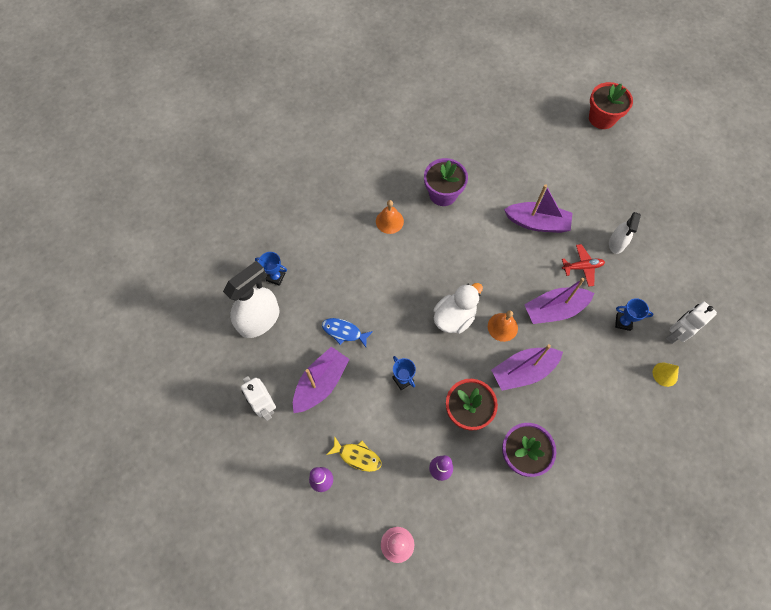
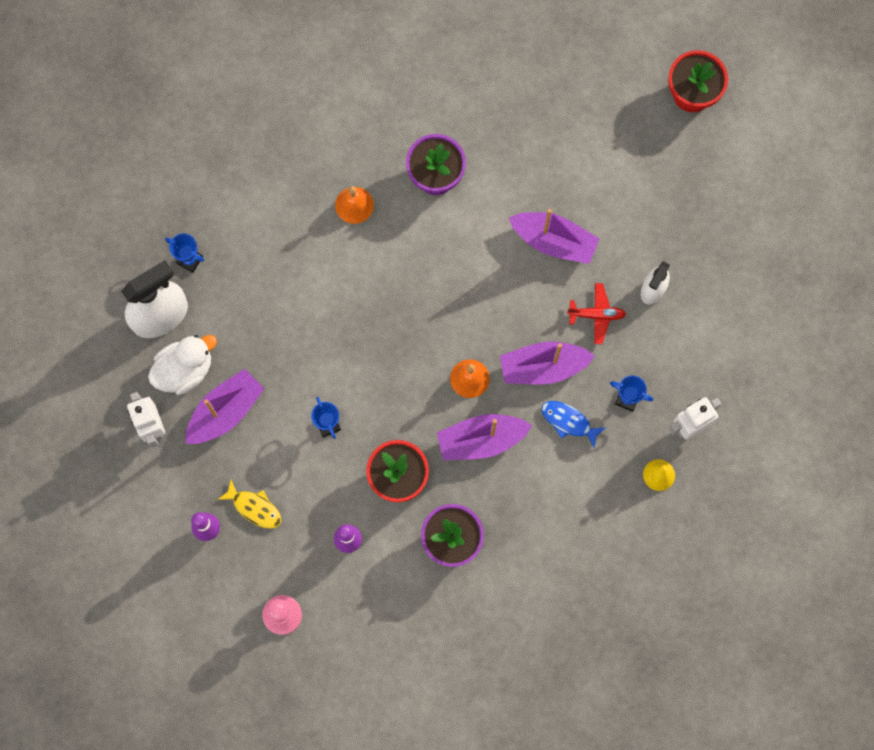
camera: 10 degrees right, 10 degrees up
blue fish [322,318,373,347] -> blue fish moved to [541,401,605,448]
white duck [433,283,483,334] -> white duck moved to [148,335,217,395]

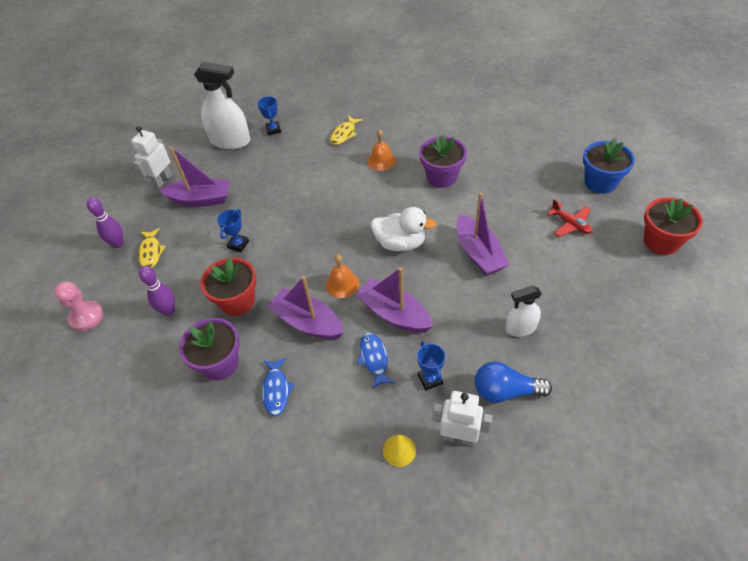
camera: 50 degrees right, 25 degrees down
white duck [148,335,217,395] -> white duck moved to [371,207,436,251]
red plane [567,283,626,344] -> red plane moved to [547,199,592,237]
none -> blue fish [262,357,294,416]
none -> yellow fish [330,115,363,145]
none -> blue light bulb [475,361,552,403]
none -> blue flower pot [583,138,635,194]

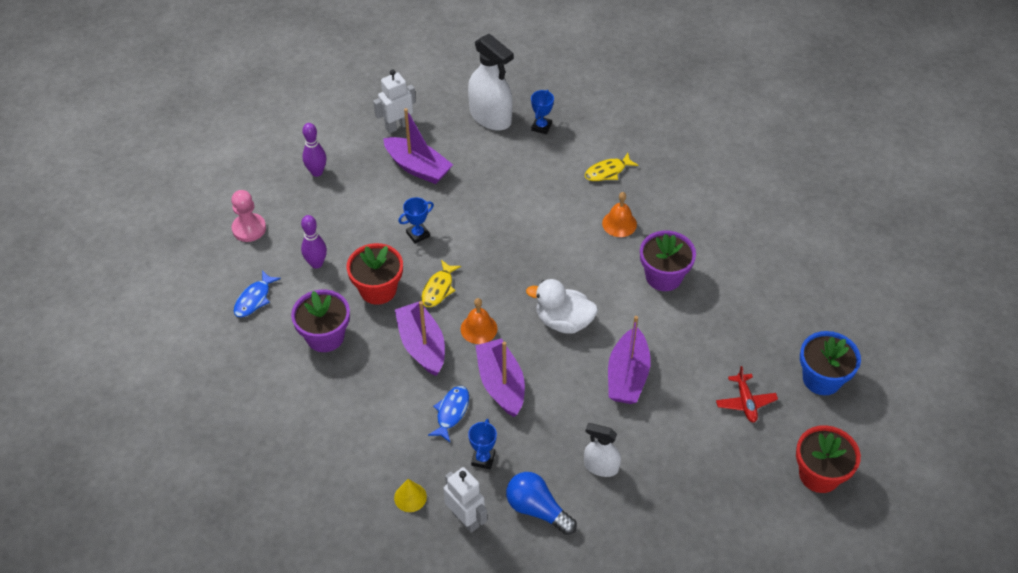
camera: 30 degrees right, 0 degrees up
yellow fish [138,228,166,268] -> yellow fish moved to [422,260,461,307]
blue fish [262,357,294,416] -> blue fish moved to [234,270,281,317]
white duck [371,207,436,251] -> white duck turned 150 degrees clockwise [526,279,598,334]

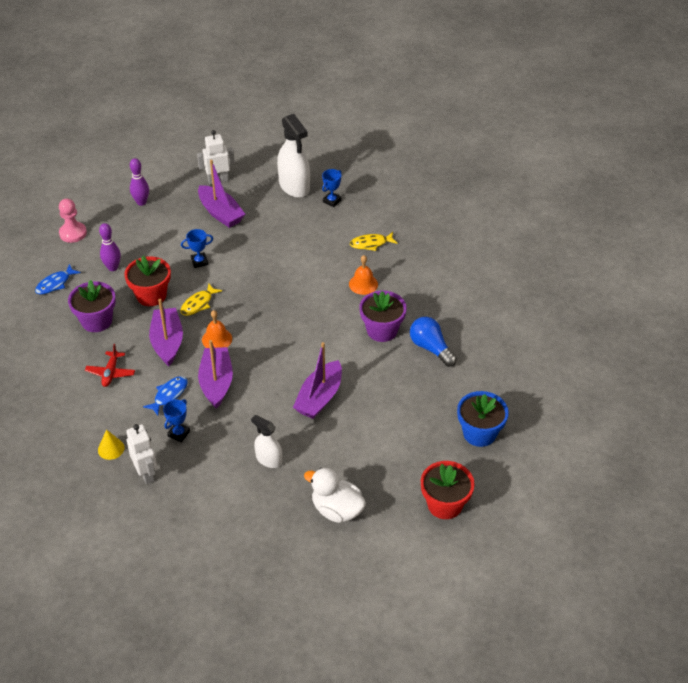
camera: 15 degrees right, 5 degrees down
blue light bulb [506,472,577,535] -> blue light bulb moved to [410,317,457,367]
white duck [526,279,598,334] -> white duck moved to [304,468,366,523]
red plane [716,366,778,422] -> red plane moved to [85,344,135,387]

